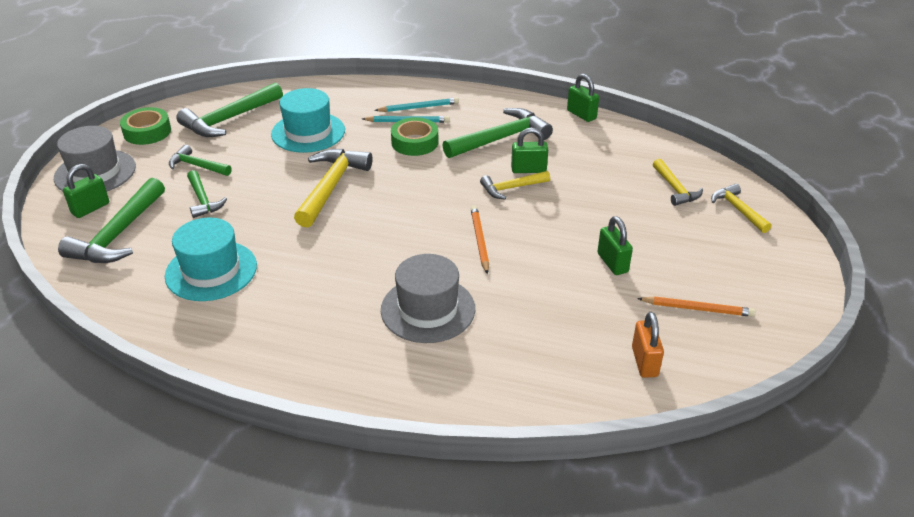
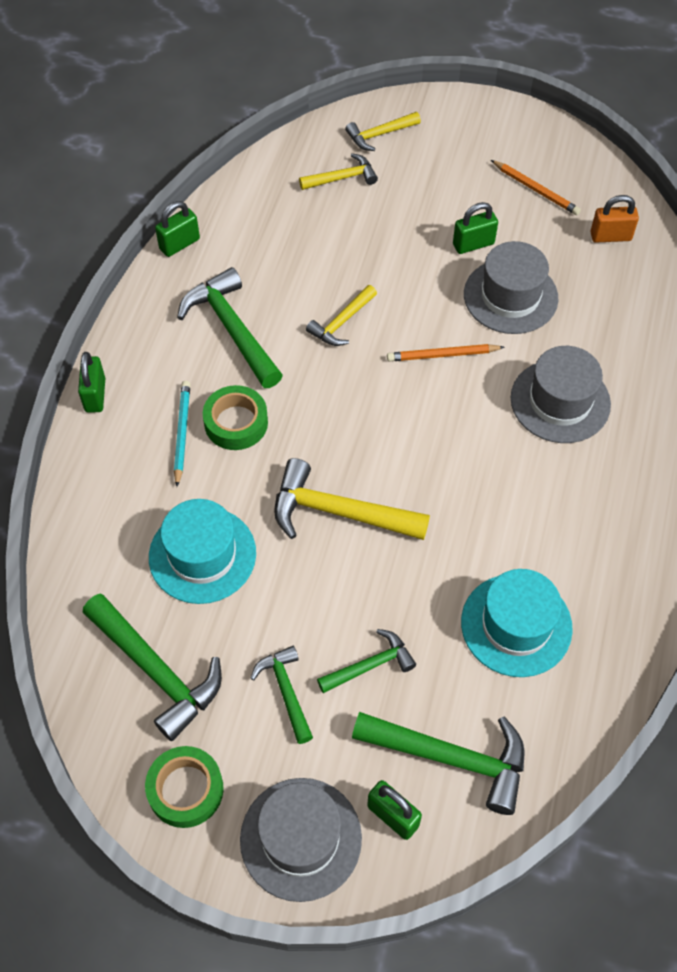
camera: 90 degrees left, 20 degrees up
green hammer [169,145,232,176] -> green hammer turned 135 degrees clockwise [250,646,313,744]
turquoise pencil [374,97,459,112] -> none
yellow hammer [480,171,550,199] -> yellow hammer turned 60 degrees clockwise [306,285,377,346]
green padlock [511,128,548,173] -> green padlock moved to [78,352,105,413]
orange pencil [637,296,756,317] -> orange pencil turned 120 degrees clockwise [491,160,581,215]
none -> grey hat [464,241,558,334]

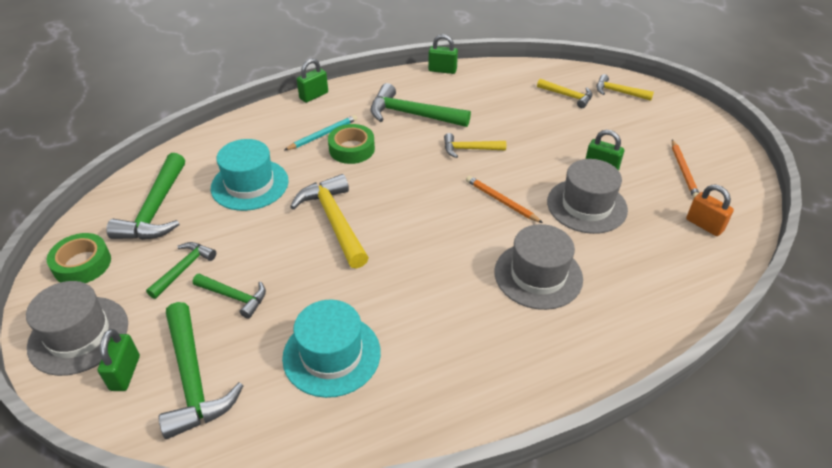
camera: 50 degrees right, 15 degrees down
green hammer [177,267,283,388] -> green hammer turned 90 degrees counterclockwise [371,83,471,127]

